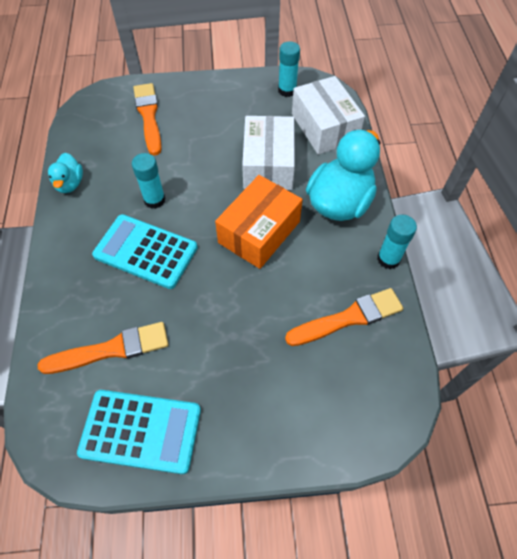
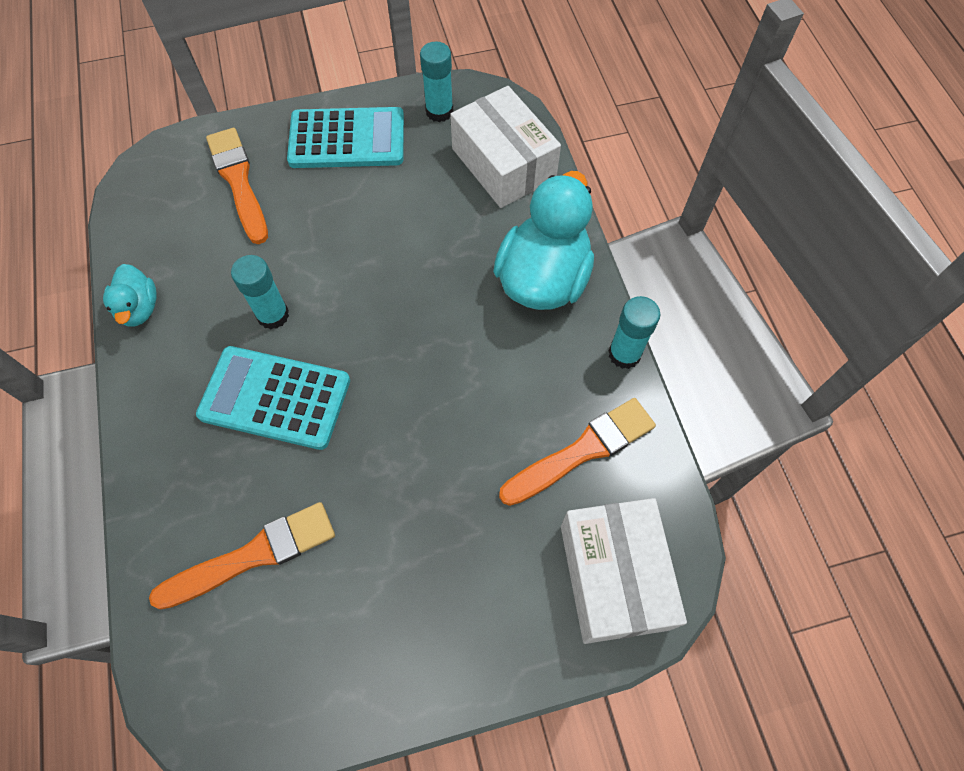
camera: 10 degrees left, 5 degrees up
turquoise calculator [77,390,201,474] -> turquoise calculator moved to [287,107,404,168]
orange box [215,175,303,269] -> none
white box [242,116,295,190] -> white box moved to [561,498,687,644]

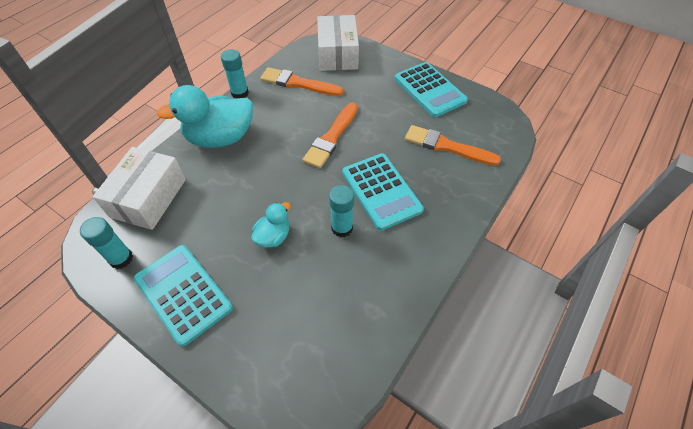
camera: 130 degrees left, 10 degrees down
turquoise duck [103,264,157,327] -> turquoise duck moved to [252,202,291,248]
orange brush [206,128,268,244] -> orange brush moved to [303,103,358,168]
white box [561,498,687,644] -> white box turned 45 degrees counterclockwise [317,15,359,71]
none -> turquoise calculator [395,62,468,117]

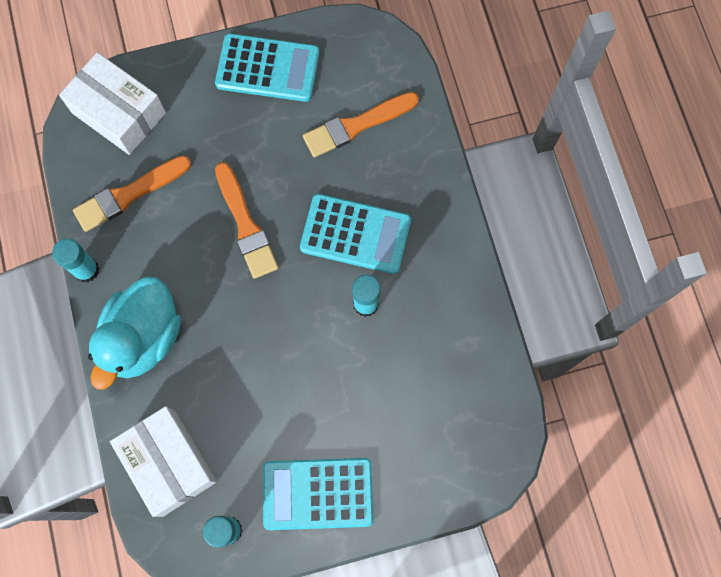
camera: 50 degrees left, 20 degrees up
turquoise duck [252,202,291,248] -> none

